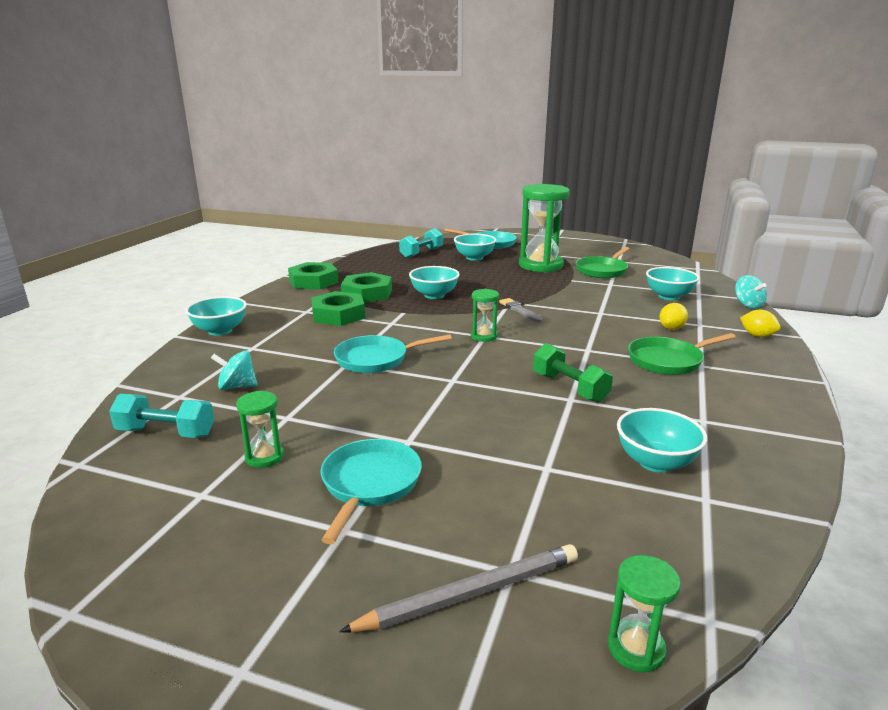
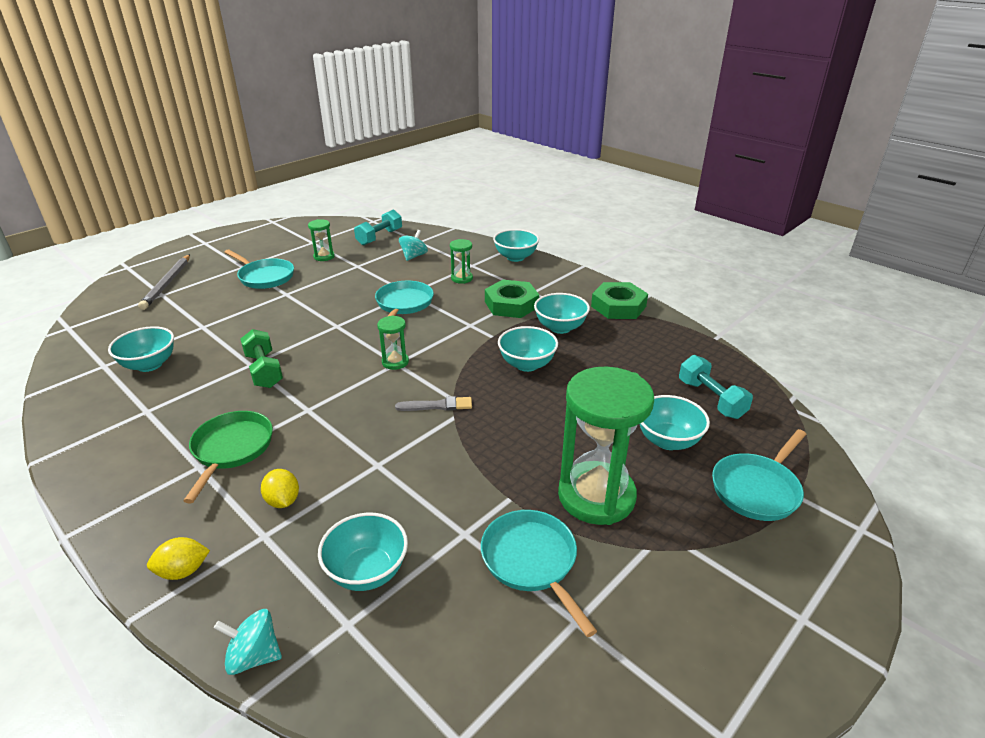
camera: 115 degrees right, 10 degrees up
green nut [341,272,392,303] -> turquoise bowl [534,293,590,334]
green dumbbell [533,343,613,403] -> green dumbbell turned 75 degrees clockwise [240,329,283,388]
green pan [576,247,630,278] -> turquoise pan [481,510,597,637]
green hourglass [608,555,681,673] -> green hourglass moved to [450,239,473,284]

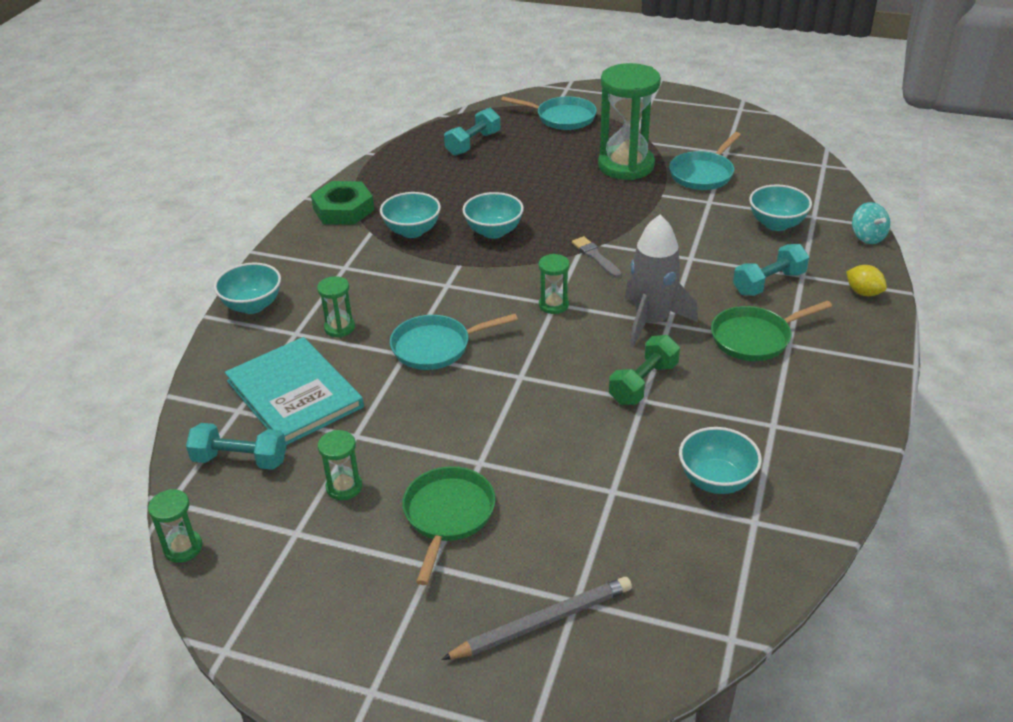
camera: 115 degrees left, 5 degrees up
turquoise pan [224,249,294,289] -> green pan [402,466,496,585]
yellow lemon [261,469,299,508] -> turquoise dumbbell [733,244,809,296]
turquoise spinning top [399,230,428,261] -> turquoise book [225,337,364,445]
green nut [485,280,539,318] -> none
turquoise bowl [640,395,710,450] -> none
none -> green hourglass [148,489,202,563]
none -> grey rocket [625,215,698,348]

